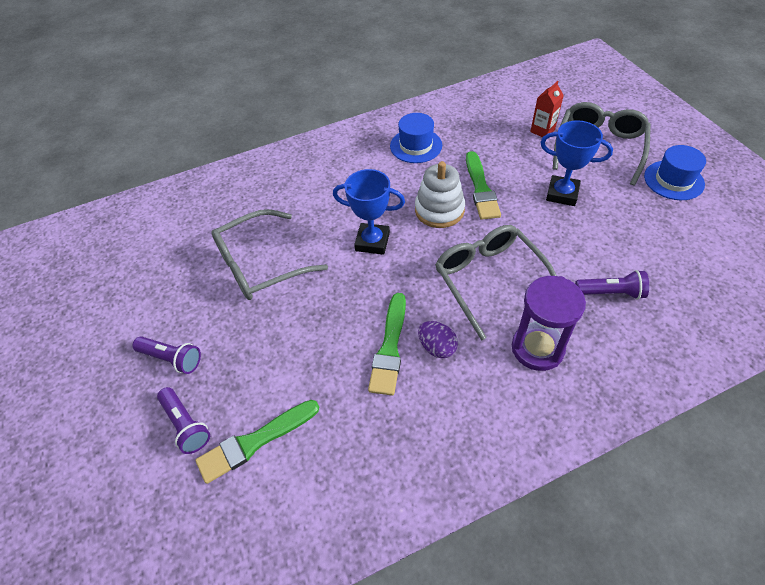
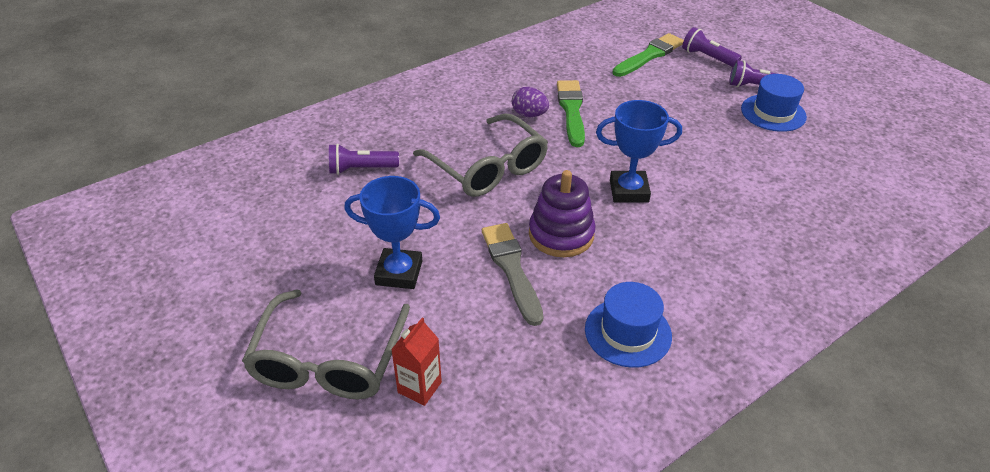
camera: 165 degrees right, 10 degrees down
grey glasses [211,209,328,300] -> none
white stacking toy [415,161,465,228] -> purple stacking toy [529,170,596,257]
green brush [466,151,501,220] -> grey brush [482,223,543,326]
purple hourglass [512,276,586,371] -> none
blue hat [644,145,706,200] -> blue hat moved to [741,74,807,132]

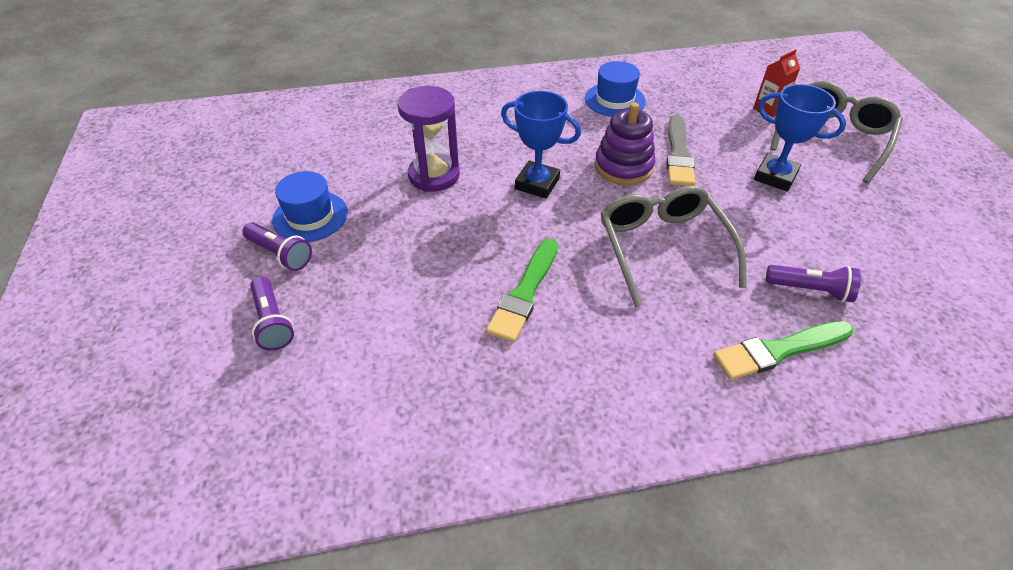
camera: 155 degrees left, 5 degrees up
purple egg [512,87,549,117] -> none
green brush [612,33,684,77] -> green brush moved to [713,321,853,380]
none -> purple hourglass [398,86,460,192]

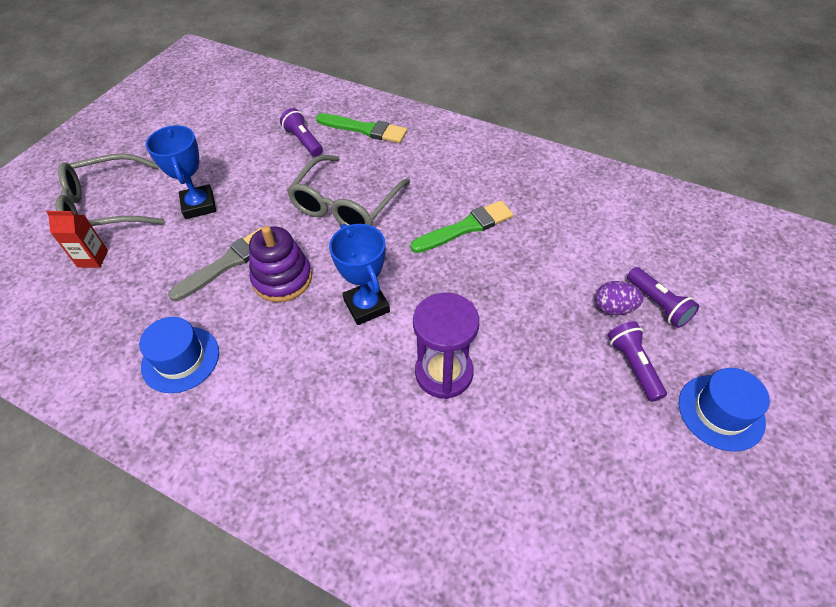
camera: 140 degrees left, 5 degrees up
purple flashlight [250,277,294,351] -> purple flashlight turned 135 degrees clockwise [627,267,699,328]
blue hat [272,171,348,242] -> blue hat moved to [679,368,770,451]
none -> purple egg [595,281,643,315]

